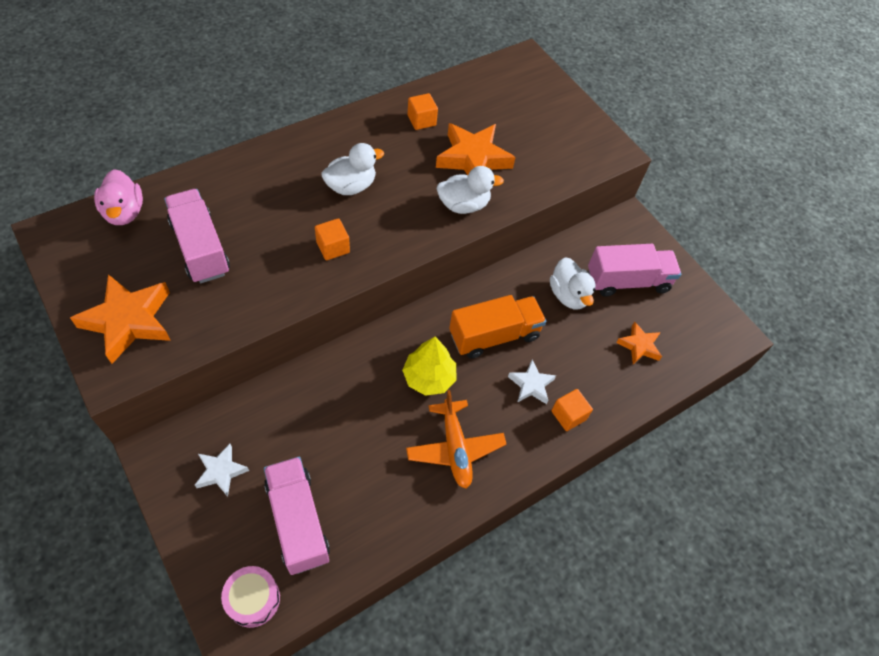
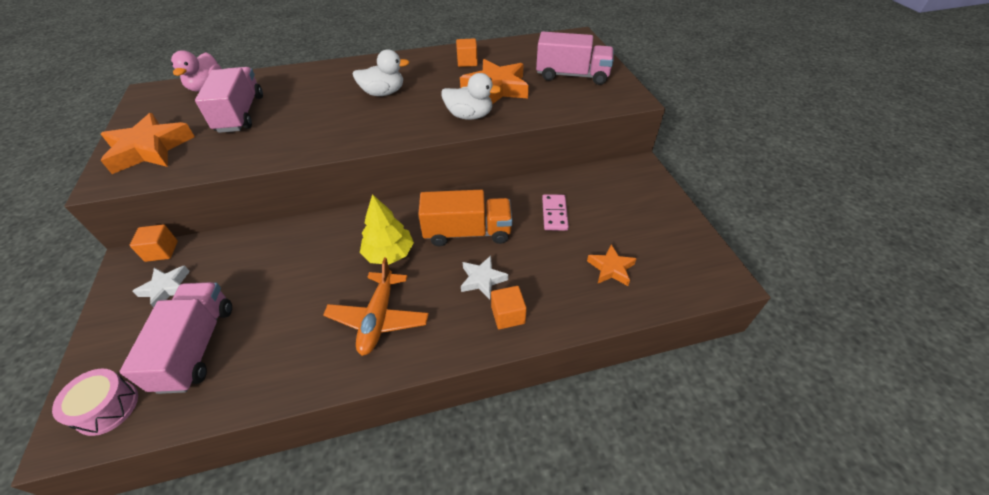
camera: 25 degrees right, 10 degrees down
orange cube [315,218,350,260] -> orange cube moved to [130,224,178,262]
white duck [550,257,596,309] -> pink domino [542,194,569,231]
pink truck [588,244,681,297] -> pink truck moved to [536,31,614,85]

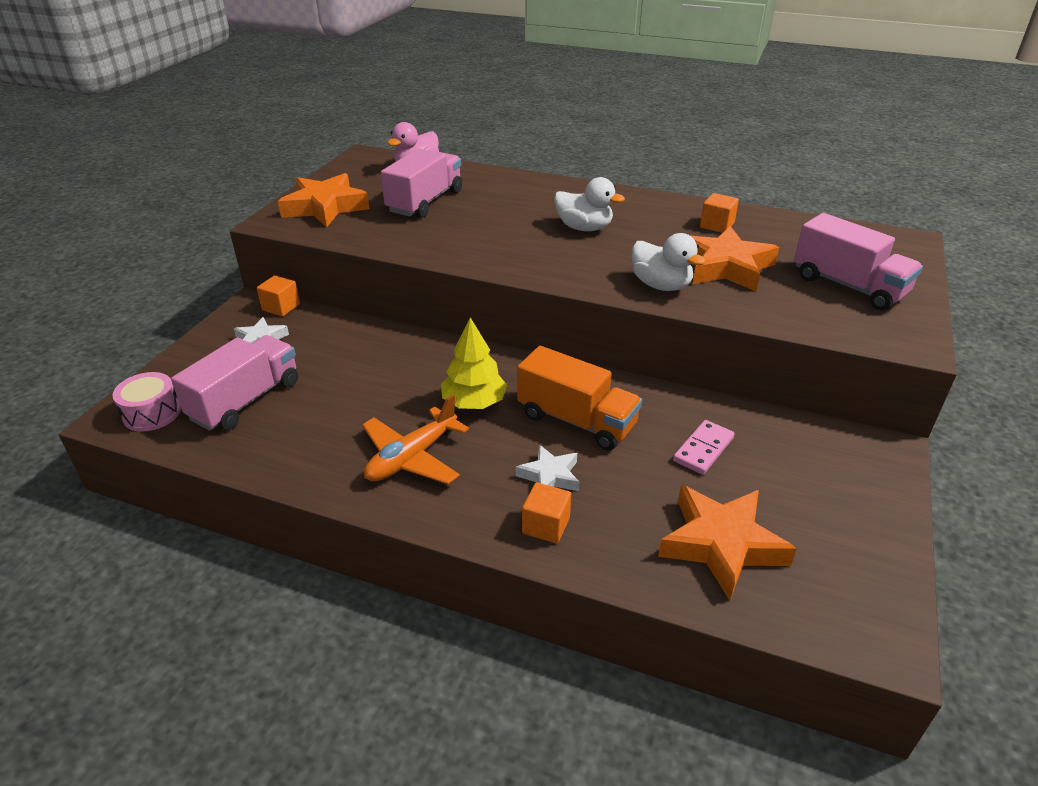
camera: 35 degrees right, 10 degrees down
orange star [587,244,637,286] -> orange star [658,485,797,600], size x1.80

